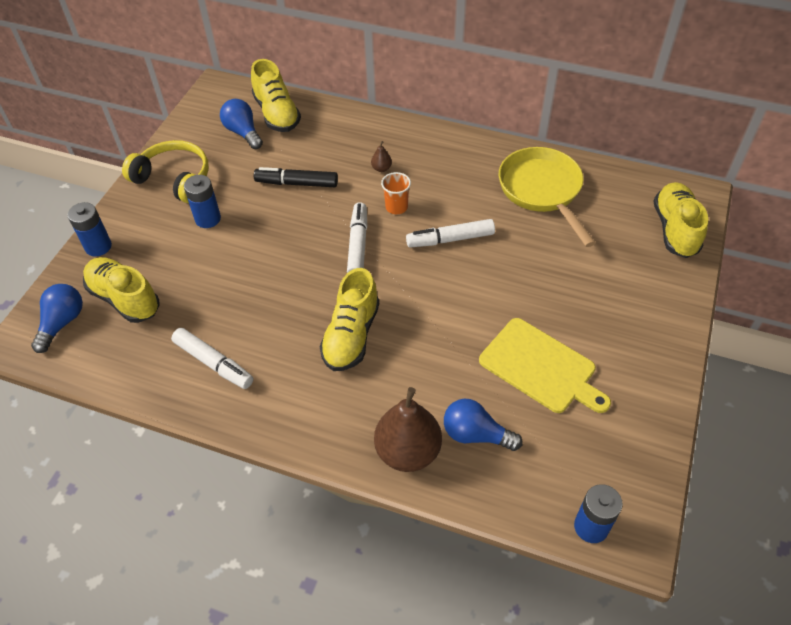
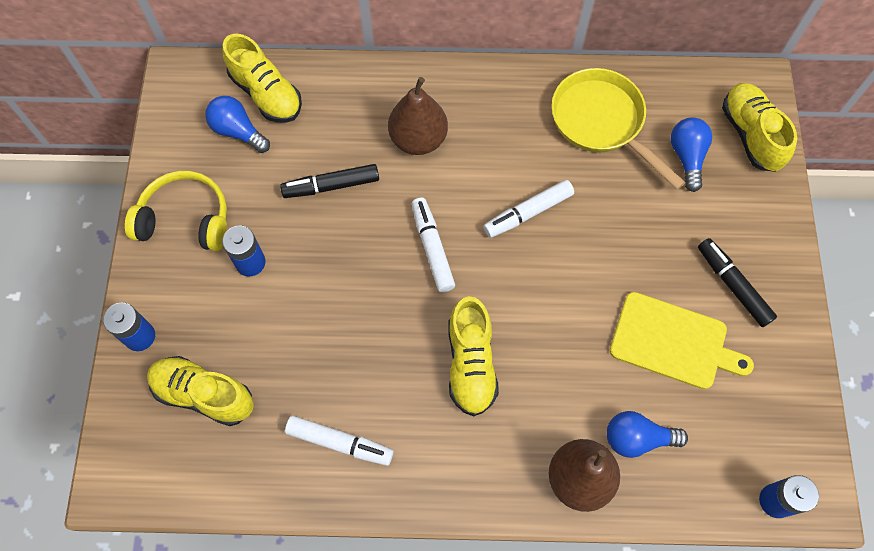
camera: 20 degrees left, 15 degrees up
blue light bulb [31,284,83,353] -> blue light bulb moved to [671,117,712,192]
brown pear [371,141,392,172] -> brown pear [388,77,448,155], size x2.45
orange cup [381,172,411,214] -> none
none -> black marker [698,238,777,327]

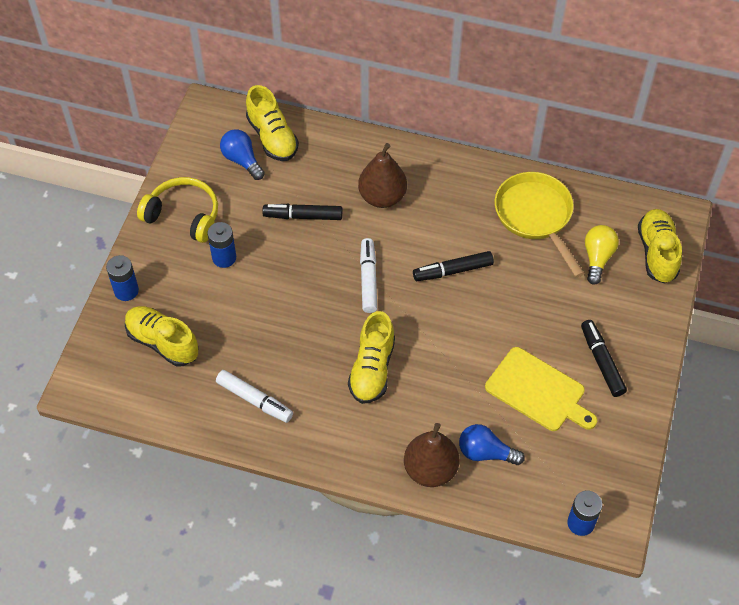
camera: 15 degrees right, 10 degrees down
white marker [483,180,574,238] -> black marker [413,251,494,281]
blue light bulb [671,117,712,192] -> yellow light bulb [585,225,619,285]

